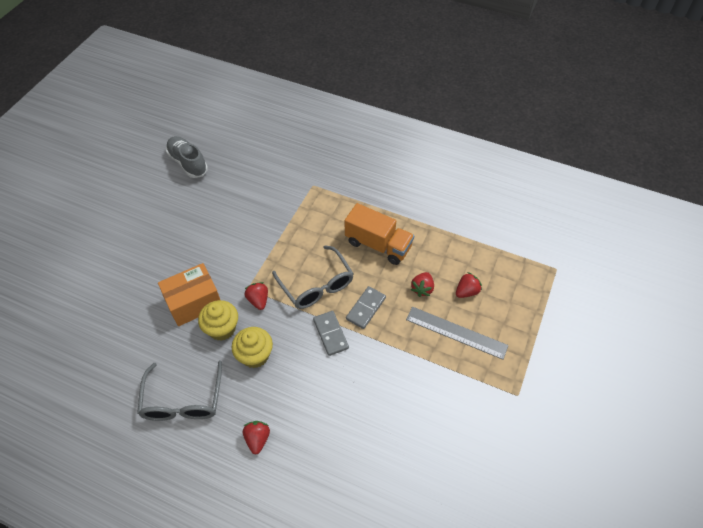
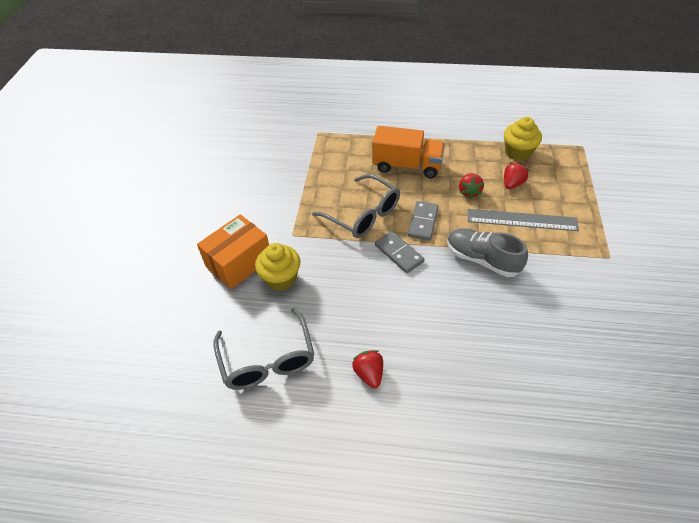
camera: 15 degrees left, 5 degrees down
grey shoe [166,136,208,178] -> grey shoe moved to [447,228,528,277]
yellow cupcake [232,327,273,368] -> yellow cupcake moved to [504,117,542,161]
red strawberry [245,282,268,310] -> none

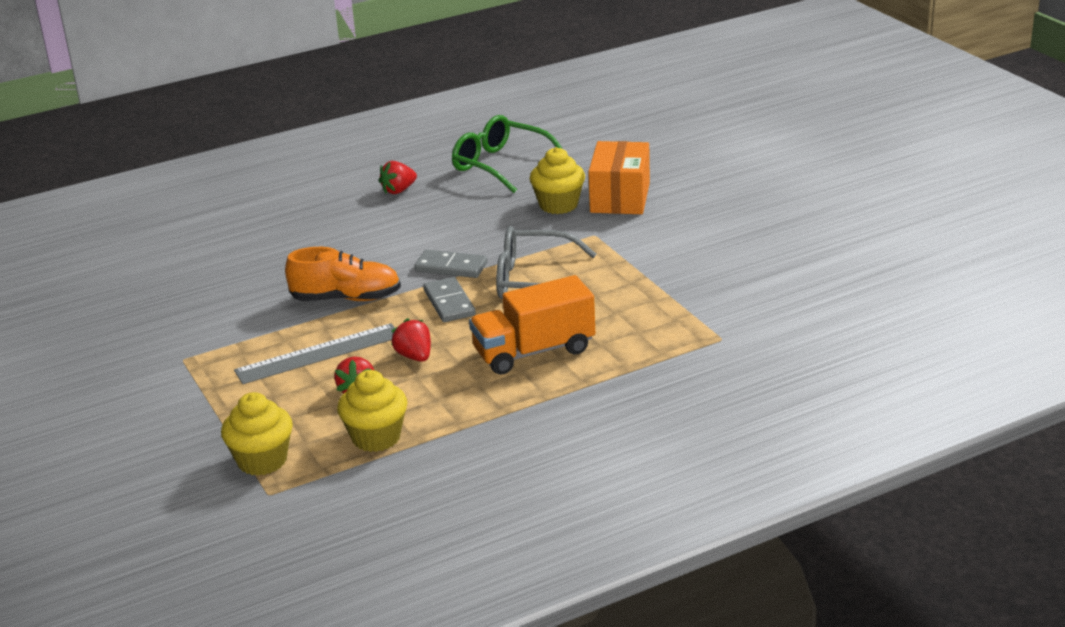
camera: 145 degrees right, 20 degrees down
grey glasses [213,308,314,390] -> green glasses [452,115,562,193]
red strawberry [352,350,383,388] -> red strawberry turned 105 degrees clockwise [379,161,417,194]
grey shoe [447,228,528,277] -> orange shoe [285,247,401,301]
none -> yellow cupcake [221,392,293,476]

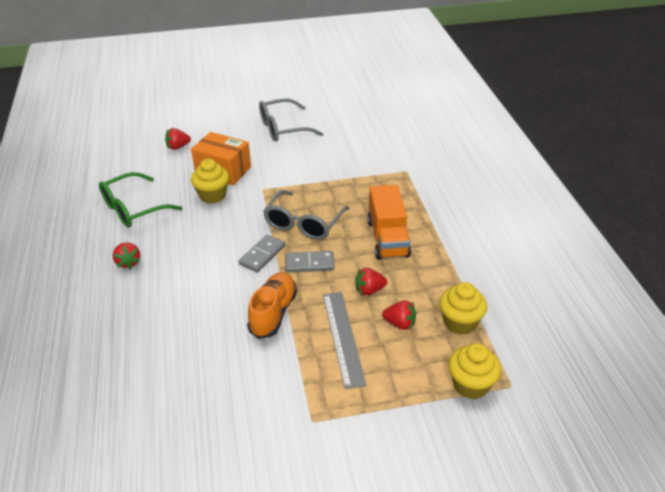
camera: 75 degrees left, 10 degrees up
none -> red strawberry [165,128,191,150]
none -> grey glasses [259,99,323,141]

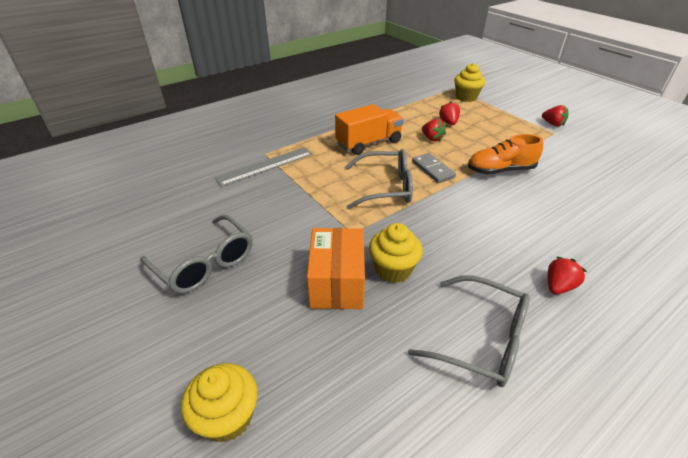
camera: 115 degrees left, 0 degrees up
green glasses [99,172,182,227] -> grey glasses [408,275,530,387]
red strawberry [165,128,191,150] -> red strawberry moved to [542,105,569,127]
grey domino [239,235,285,272] -> none
grey ruler [323,292,366,389] -> grey ruler moved to [214,147,312,187]
yellow cupcake [439,282,487,335] -> yellow cupcake moved to [181,363,258,442]

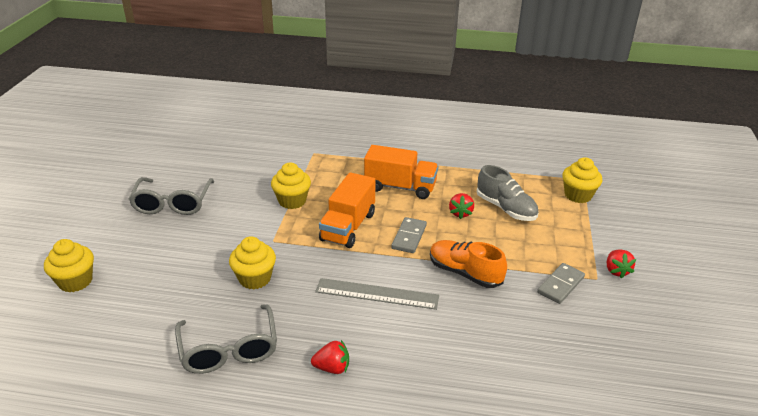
camera: 45 degrees right, 5 degrees down
grey ruler [214,147,312,187] -> grey ruler moved to [315,278,439,310]
orange box [307,228,365,309] -> none
grey glasses [345,149,413,209] -> orange truck [319,172,375,248]
red strawberry [439,101,460,125] -> grey shoe [477,165,538,221]
none -> yellow cupcake [271,162,311,209]
none -> grey domino [537,263,585,304]

